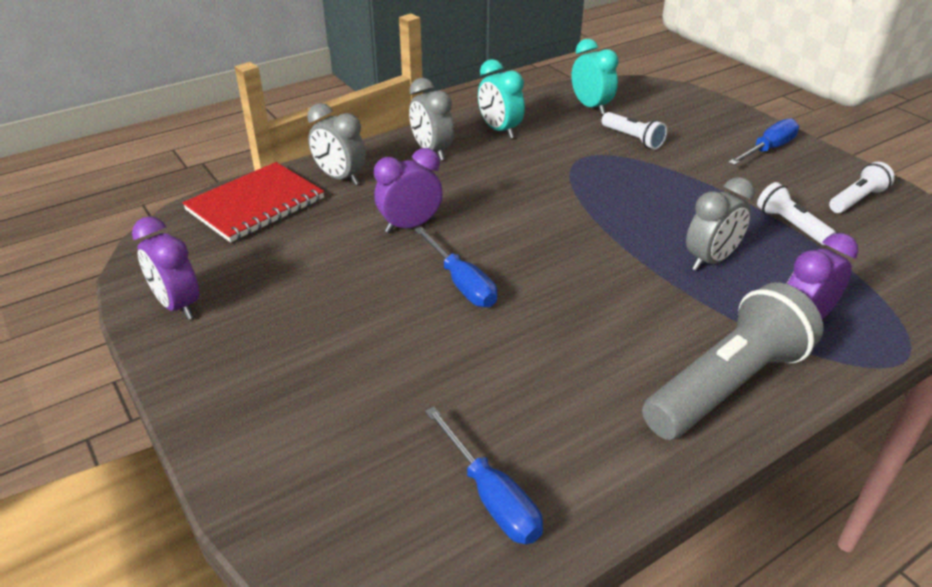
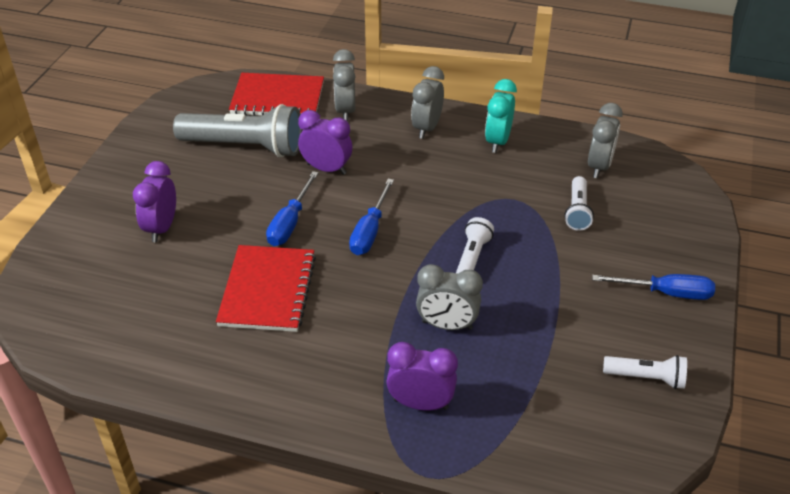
camera: 50 degrees right, 5 degrees up
purple clock [132,216,199,320] -> purple clock moved to [133,161,176,242]
blue screwdriver [425,407,543,544] -> blue screwdriver moved to [349,179,394,255]
turquoise clock [571,39,619,115] -> grey clock [588,103,623,178]
grey flashlight [642,282,824,440] -> grey flashlight moved to [173,104,302,158]
white flashlight [757,182,836,246] -> white flashlight moved to [456,217,494,274]
none -> red notebook [216,245,316,332]

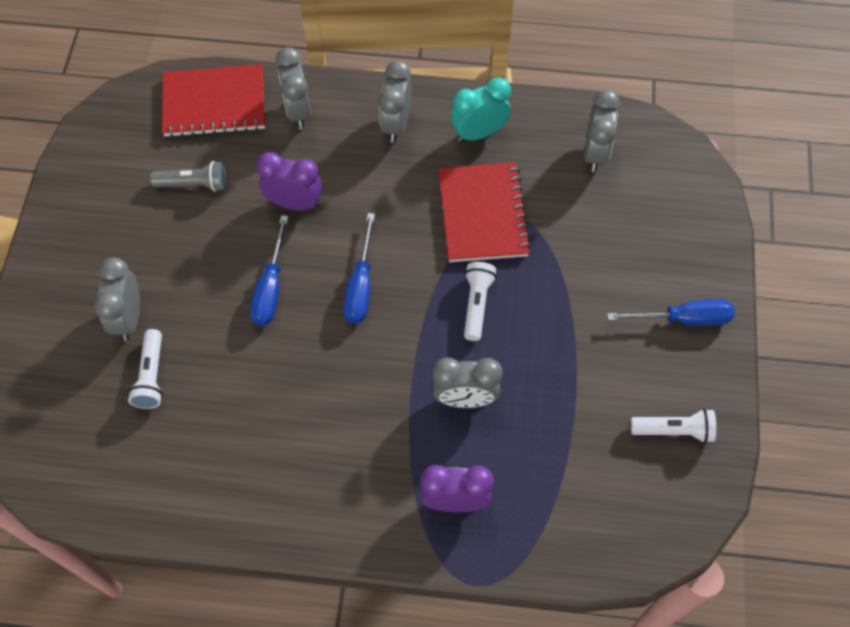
camera: 10 degrees left, 20 degrees up
purple clock [133,161,176,242] -> grey clock [94,257,140,341]
grey flashlight [173,104,302,158] -> grey flashlight [150,161,226,192], size x0.51
red notebook [216,245,316,332] -> red notebook moved to [438,162,531,262]
turquoise clock [485,79,517,153] -> turquoise clock turned 60 degrees clockwise [451,77,511,142]
white flashlight [564,176,594,231] -> white flashlight moved to [128,329,163,409]

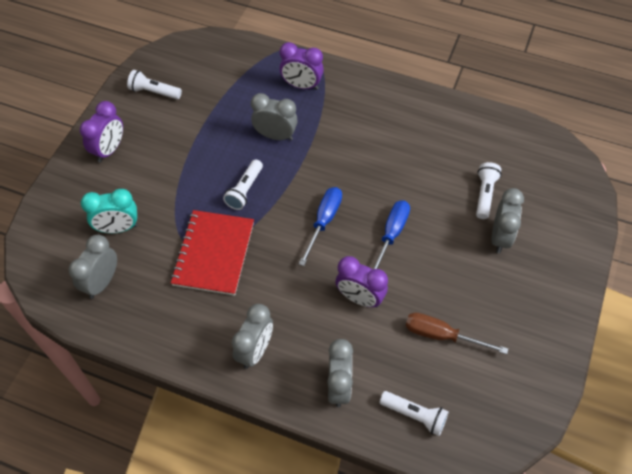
camera: 165 degrees left, 5 degrees down
grey flashlight [150,161,226,192] -> brown screwdriver [406,313,508,354]
red notebook [162,64,265,137] -> white flashlight [379,391,449,436]
turquoise clock [451,77,511,142] -> turquoise clock moved to [81,189,138,233]
blue screwdriver [607,299,735,326] -> purple clock [80,101,123,163]

